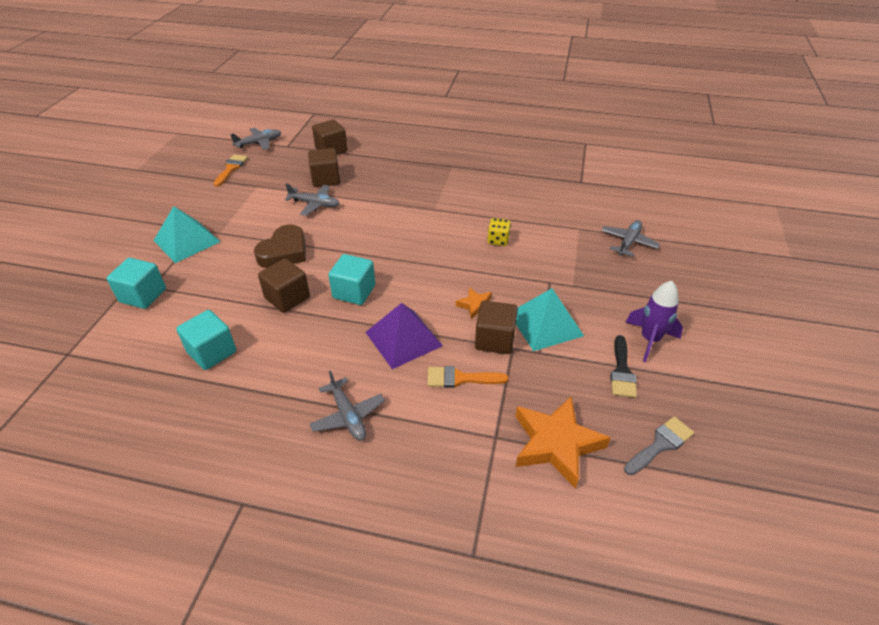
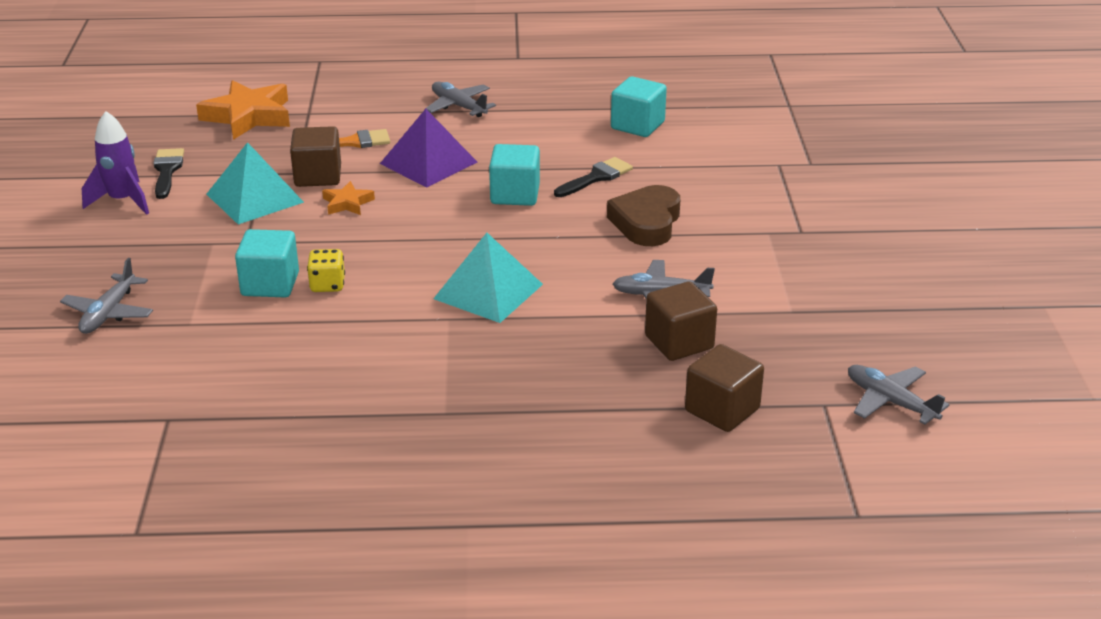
camera: 165 degrees right, 10 degrees down
turquoise cube [107,258,166,309] -> turquoise cube moved to [235,229,299,298]
turquoise pyramid [153,206,220,263] -> turquoise pyramid moved to [433,233,543,323]
orange brush [213,154,248,186] -> none
grey plane [230,128,281,150] -> grey plane turned 90 degrees clockwise [848,365,950,425]
brown cube [258,259,310,313] -> black brush [554,157,633,197]
grey brush [624,416,694,475] -> none

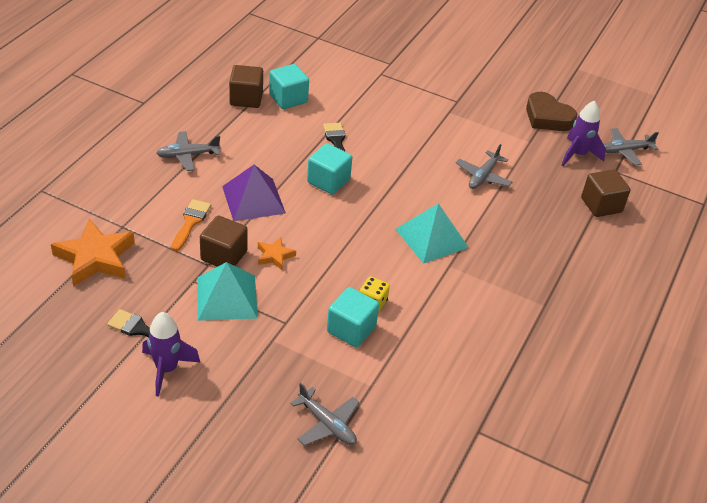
camera: 65 degrees left, 10 degrees up
brown heart [607,185,680,246] -> brown heart moved to [526,92,577,131]
brown cube [645,281,717,361] -> brown cube moved to [229,65,263,108]
none -> purple rocket [561,100,606,166]

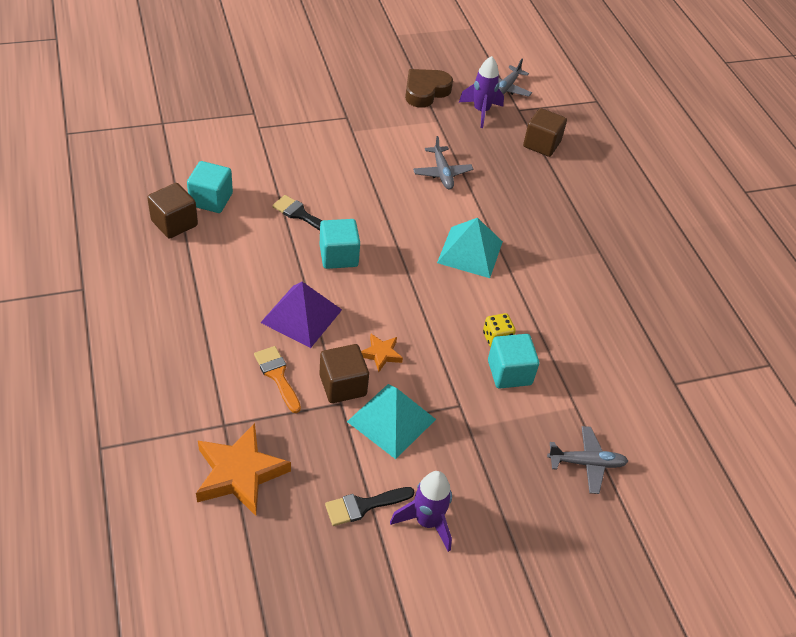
camera: 45 degrees left, 5 degrees up
grey plane [156,131,221,171] -> none
brown heart [526,92,577,131] -> brown heart turned 135 degrees clockwise [405,69,453,108]

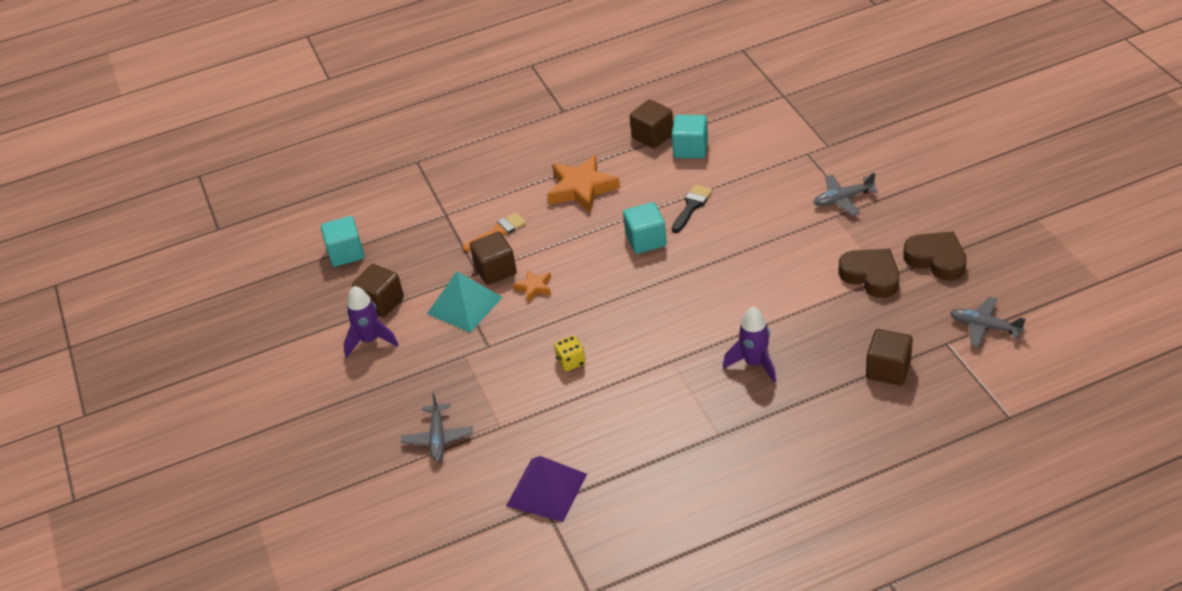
camera: 95 degrees right, 5 degrees down
orange star [196,423,291,516] -> orange star moved to [547,154,620,213]
purple pyramid [260,282,342,348] -> purple pyramid moved to [506,456,587,522]
black brush [325,487,415,526] -> brown cube [352,264,404,318]
grey plane [413,136,473,190] -> grey plane moved to [813,173,878,215]
turquoise pyramid [437,218,503,278] -> none
purple rocket [459,56,504,128] -> purple rocket moved to [723,307,776,383]
turquoise cube [488,334,539,388] -> turquoise cube moved to [321,216,364,267]
none -> brown heart [839,249,899,298]

